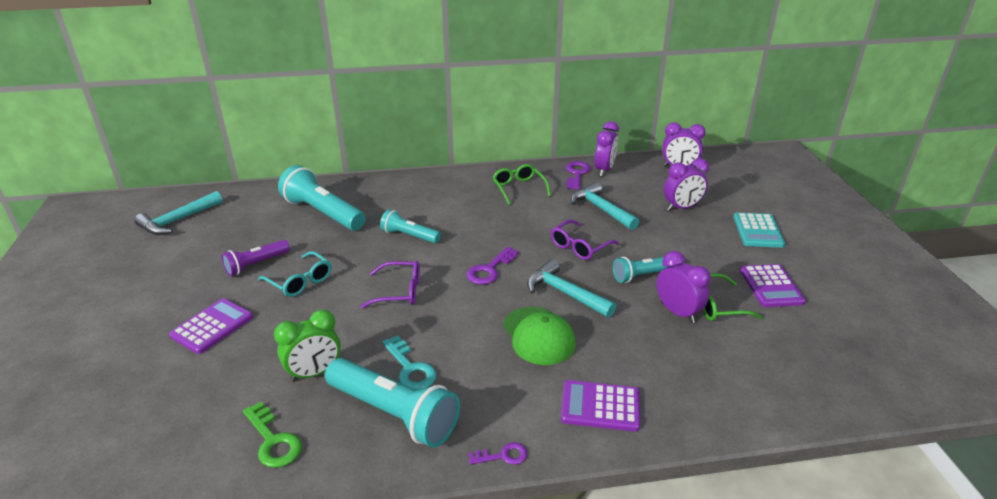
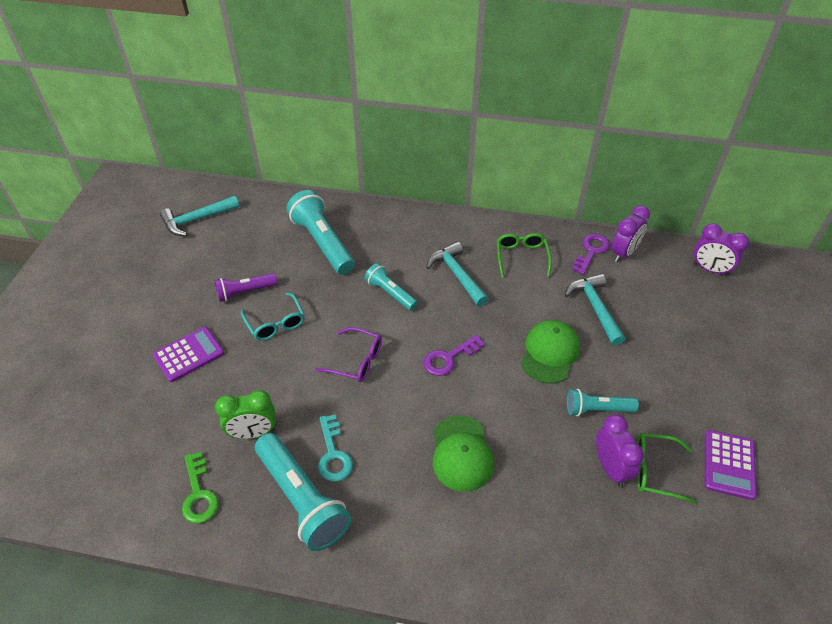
camera: 20 degrees right, 15 degrees up
purple key [469,442,527,465] -> none
turquoise hammer [527,259,616,318] -> turquoise hammer moved to [426,242,489,307]
purple glasses [551,220,619,260] -> green cap [521,320,580,384]
purple calculator [561,380,640,432] -> none
purple clock [664,158,709,211] -> none
turquoise calculator [733,213,785,248] -> none

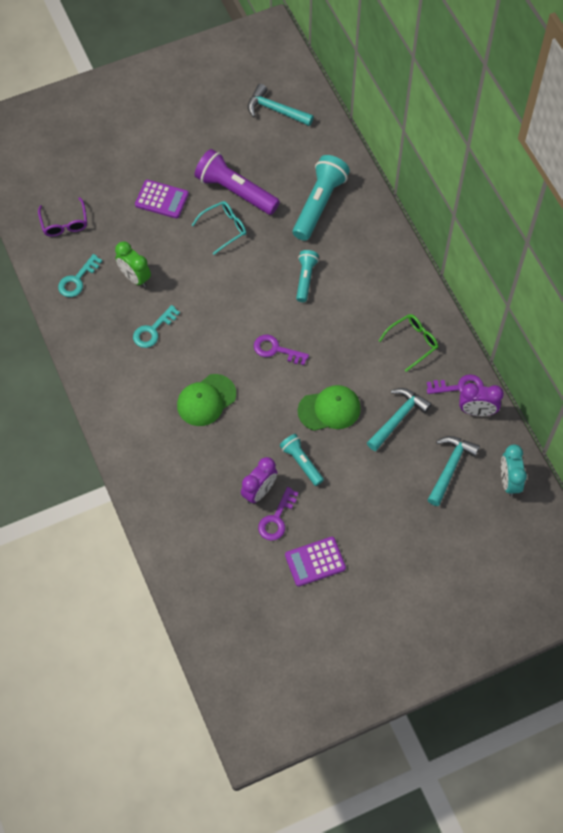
camera: 55 degrees right, 15 degrees up
green key [182,452,219,524] -> turquoise key [58,254,102,297]
purple flashlight [215,273,277,302] -> purple flashlight [194,149,280,215], size x1.74
turquoise glasses [241,293,305,341] -> turquoise glasses turned 150 degrees counterclockwise [192,201,246,255]
turquoise flashlight [255,433,352,551] -> none
purple glasses [316,327,382,382] -> purple glasses moved to [38,197,87,237]
turquoise hammer [426,242,489,307] -> turquoise hammer moved to [428,436,480,506]
green glasses [637,433,697,504] -> purple key [258,487,299,541]
purple clock [693,224,749,276] -> turquoise clock [501,445,527,497]

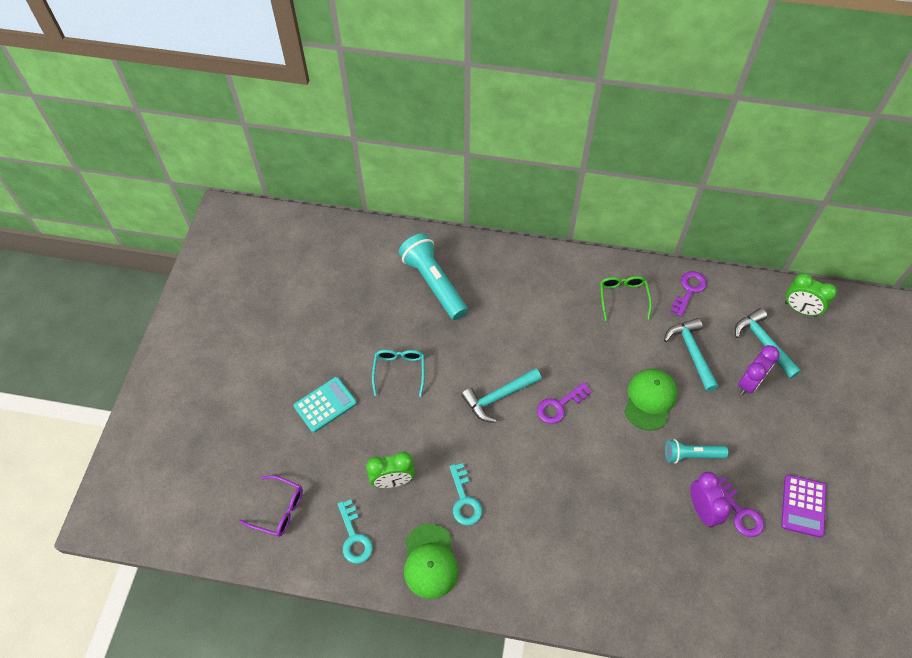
camera: 55 degrees left, 5 degrees down
purple calculator [135,180,189,219] -> turquoise calculator [294,377,357,433]
green cap [177,374,236,426] -> green cap moved to [404,524,458,599]
purple flashlight [194,149,280,215] -> none
turquoise hammer [248,84,314,126] -> turquoise hammer moved to [461,368,542,423]
turquoise flashlight [296,250,319,302] -> none
purple clock [459,383,504,416] -> purple clock moved to [738,345,780,395]
turquoise clock [501,445,527,497] -> green clock [785,273,837,317]

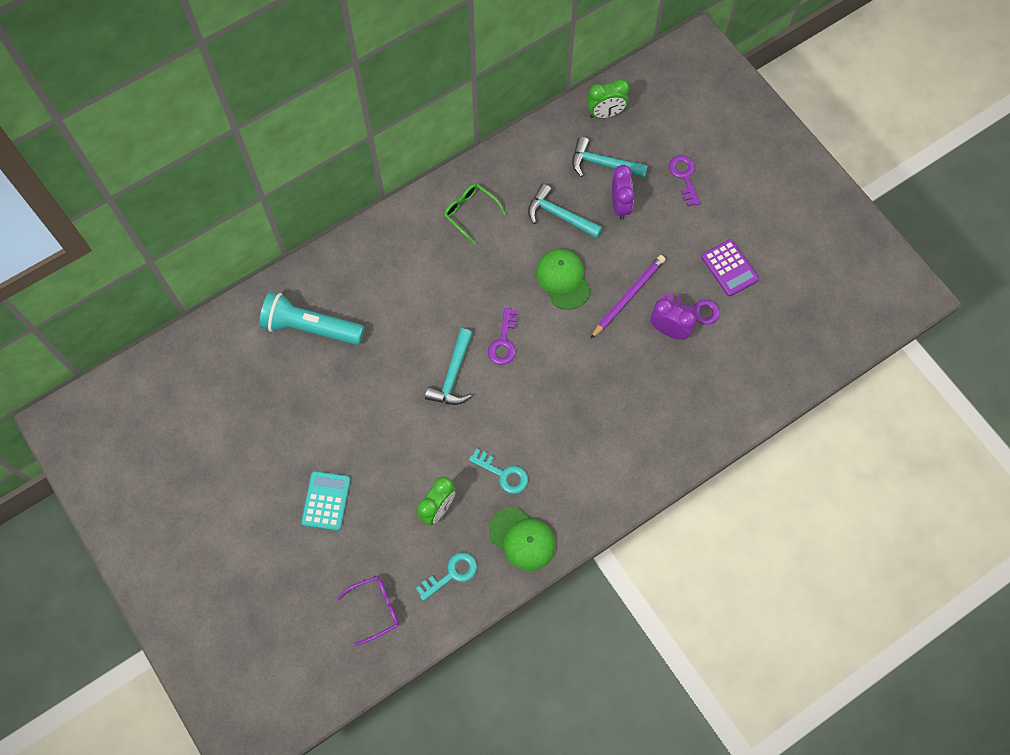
camera: 45 degrees left, 10 degrees up
turquoise key [338,499,373,564] -> turquoise key turned 60 degrees counterclockwise [416,552,477,601]
turquoise glasses [372,350,425,397] -> none
turquoise flashlight [665,439,728,464] -> purple pencil [590,255,666,339]
purple key [671,271,707,317] -> purple key moved to [669,155,700,206]

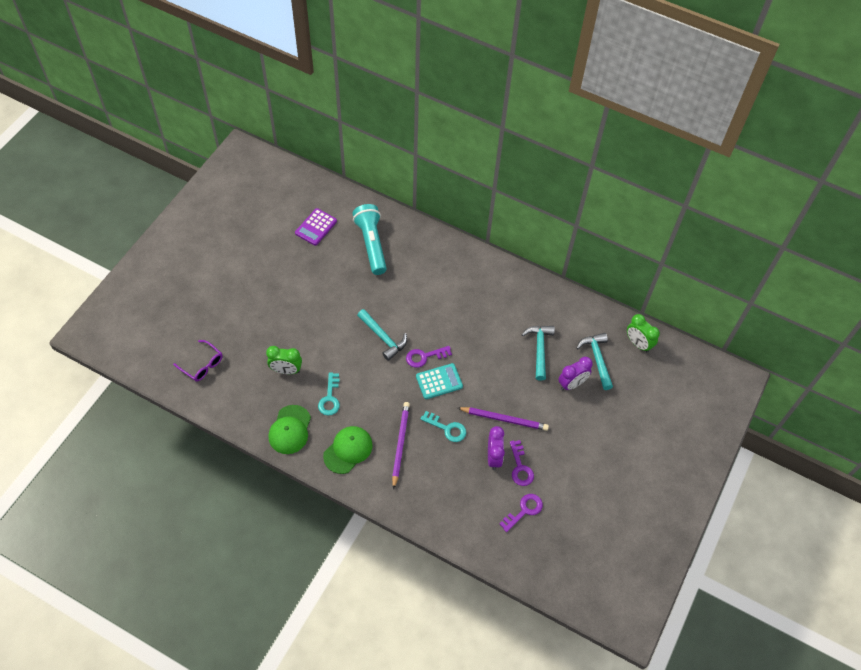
camera: 60 degrees right, 10 degrees down
turquoise calculator [301,471,350,531] -> turquoise calculator moved to [416,363,463,399]
turquoise key [416,552,477,601] -> turquoise key moved to [421,411,466,442]
turquoise hammer [425,328,472,405] -> turquoise hammer turned 120 degrees counterclockwise [357,309,407,361]
green glasses [444,184,506,245] -> none
green cap [536,249,591,310] -> green cap moved to [323,426,373,474]
purple key [669,155,700,206] -> purple key moved to [500,494,543,532]
purple calculator [701,239,759,296] -> purple calculator moved to [295,208,337,246]
none -> purple pencil [392,402,410,490]

